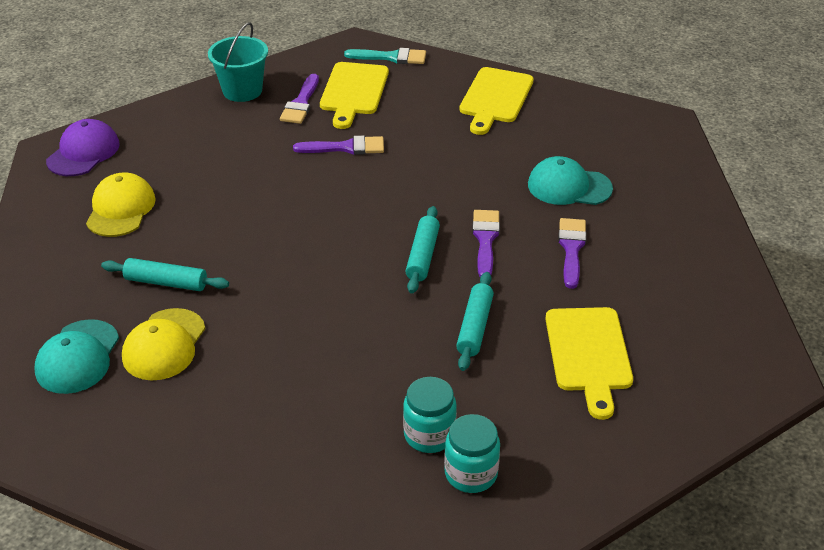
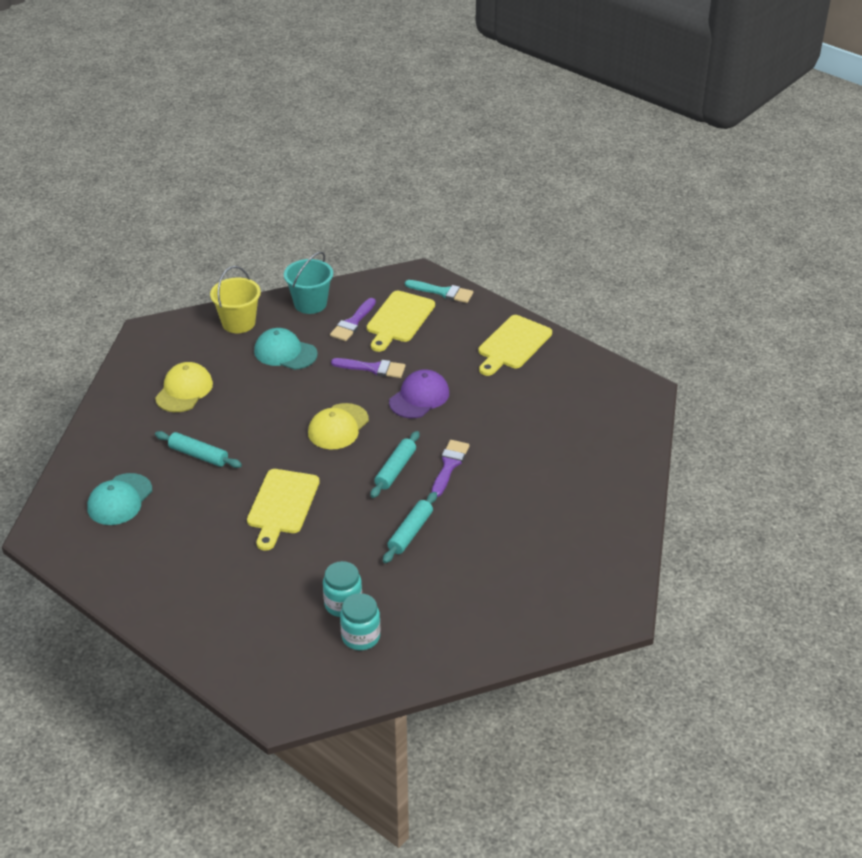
camera: 15 degrees right, 0 degrees up
purple cap [46,119,120,176] -> purple cap moved to [389,369,449,418]
yellow cap [122,308,205,380] -> yellow cap moved to [308,403,369,450]
turquoise cap [528,156,613,205] -> turquoise cap moved to [254,328,318,370]
yellow cutting board [545,307,633,420] -> yellow cutting board moved to [247,469,320,551]
purple brush [558,218,587,289] -> none
none -> yellow bucket [210,266,261,333]

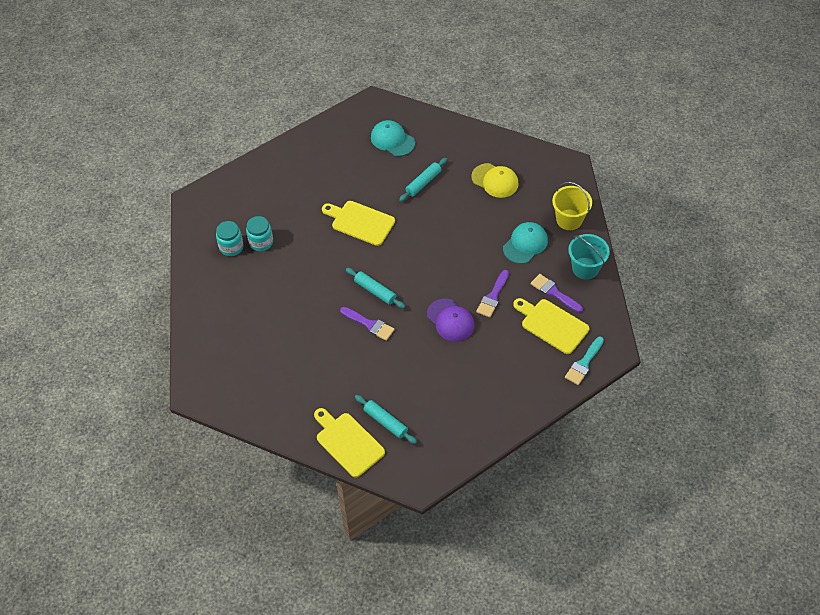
camera: 105 degrees right, 15 degrees up
yellow cap [308,403,369,450] -> none
turquoise rolling pin [383,492,437,563] -> turquoise rolling pin moved to [355,395,417,444]
yellow cutting board [478,315,552,376] -> yellow cutting board moved to [314,408,385,478]

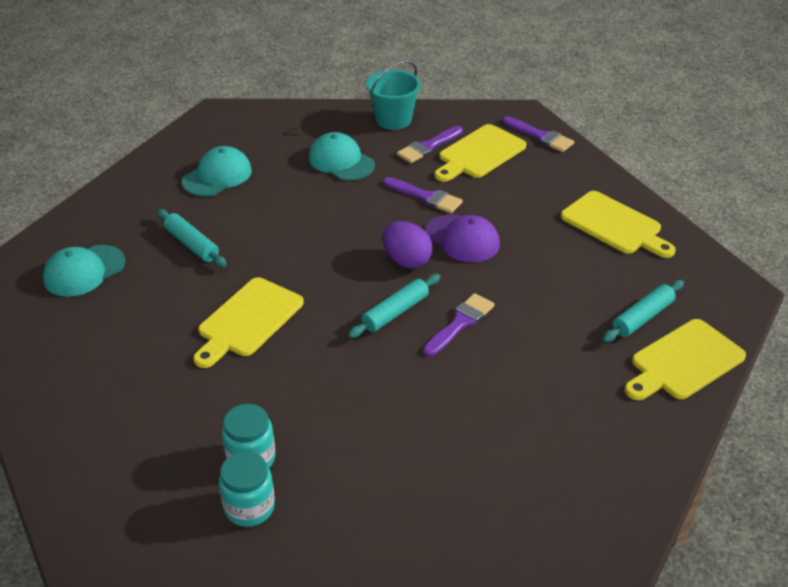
camera: 85 degrees left, 15 degrees down
purple cap [427,299,474,342] -> purple cap turned 75 degrees clockwise [425,214,500,262]
yellow cap [471,163,519,198] -> turquoise cap [182,146,252,197]
yellow bucket [552,182,592,230] -> none
turquoise brush [565,337,604,385] -> purple brush [503,116,574,152]
none -> purple egg [383,221,433,269]
none -> yellow cutting board [561,191,676,258]

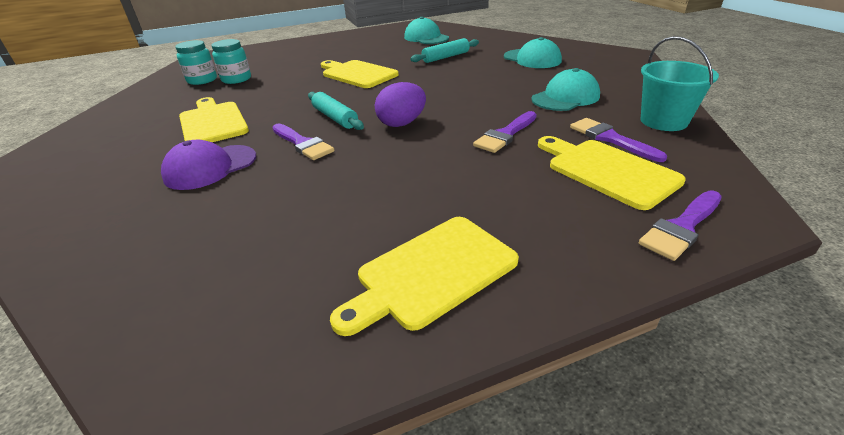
camera: 100 degrees right, 5 degrees down
purple cap [425,214,500,262] -> purple cap moved to [161,140,256,190]
turquoise rolling pin [602,280,684,342] -> none
yellow cutting board [625,319,746,400] -> yellow cutting board moved to [179,97,249,142]

